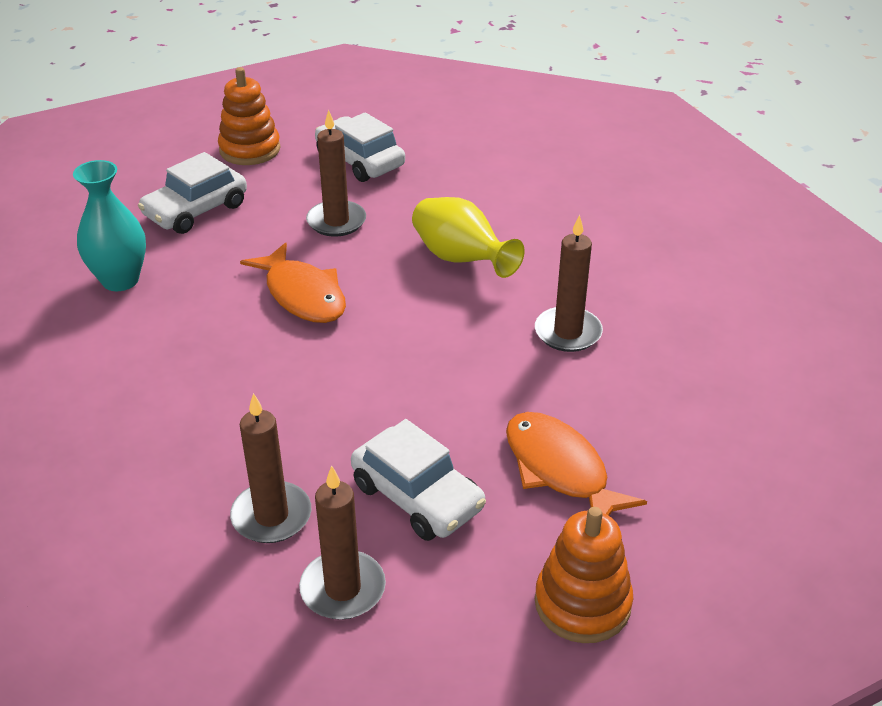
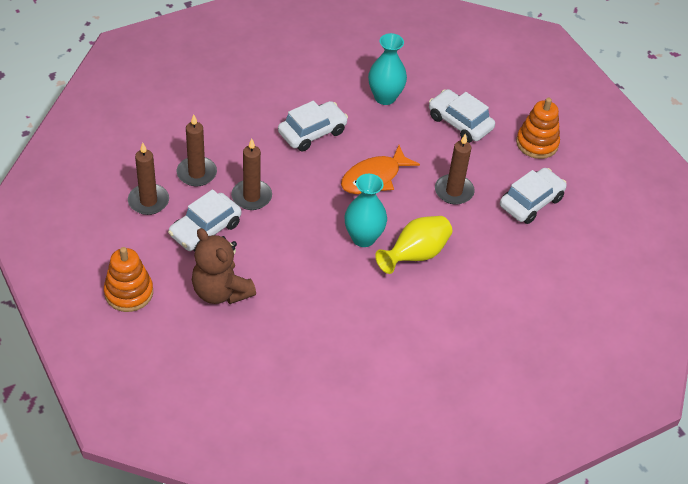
camera: 85 degrees right, 10 degrees up
orange fish [506,412,647,516] -> brown teddy bear [192,228,256,304]
brown candle [535,215,603,352] -> brown candle moved to [231,139,272,210]
none -> white car [278,101,348,151]
none -> turquoise vase [345,174,387,247]

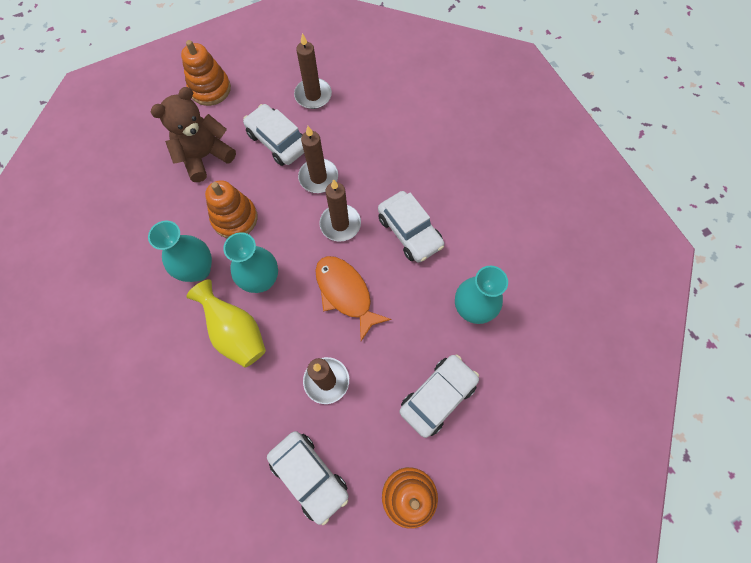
camera: 95 degrees right, 20 degrees up
brown candle [177,115,217,186] -> brown candle moved to [319,179,361,242]
none -> turquoise vase [148,221,212,282]
none -> orange stacking toy [205,180,258,238]

